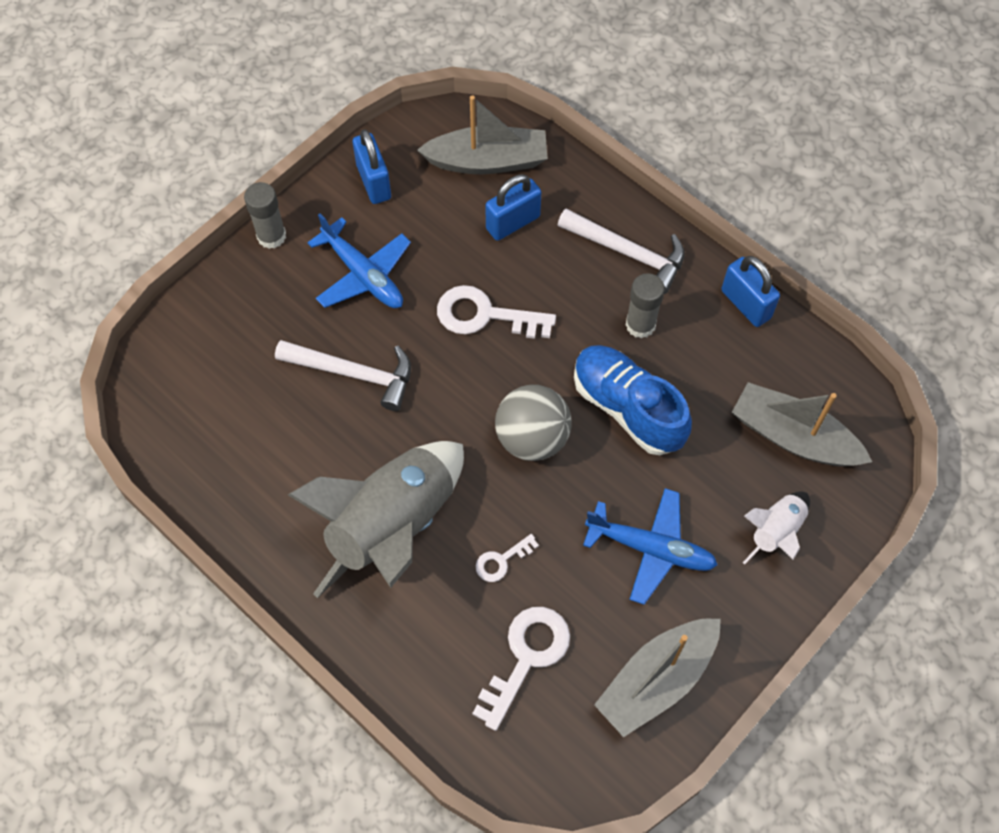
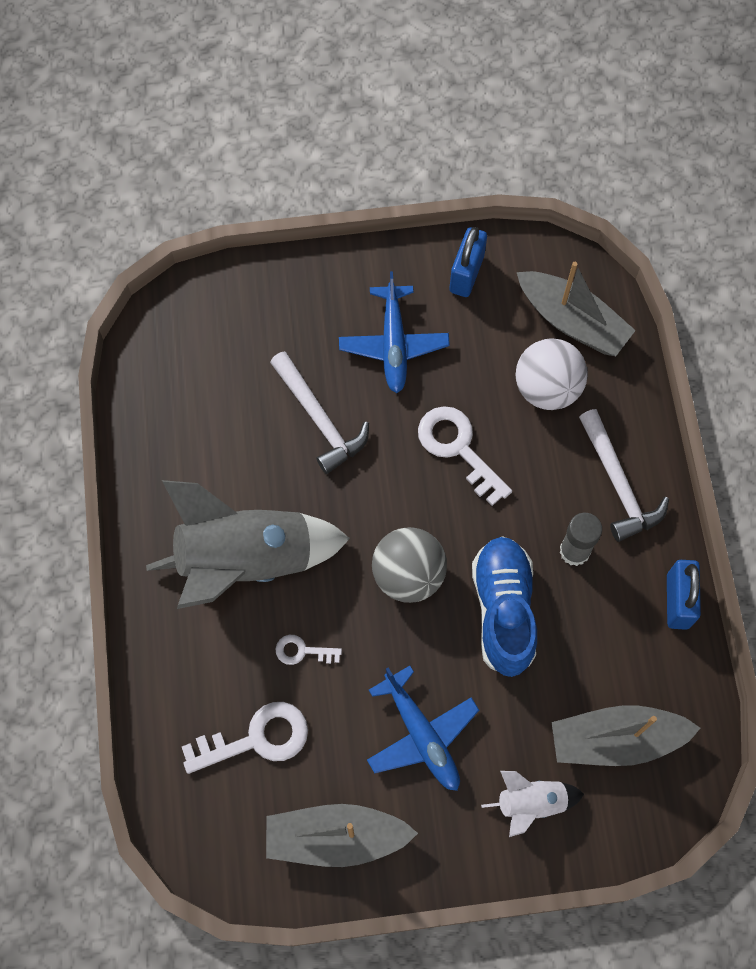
camera: 40 degrees right, 5 degrees up
grey glue stick [244,182,286,249] -> none
blue padlock [485,174,542,241] -> white ball [516,338,588,410]
grey boat [732,382,872,467] -> grey boat turned 75 degrees counterclockwise [551,705,700,766]

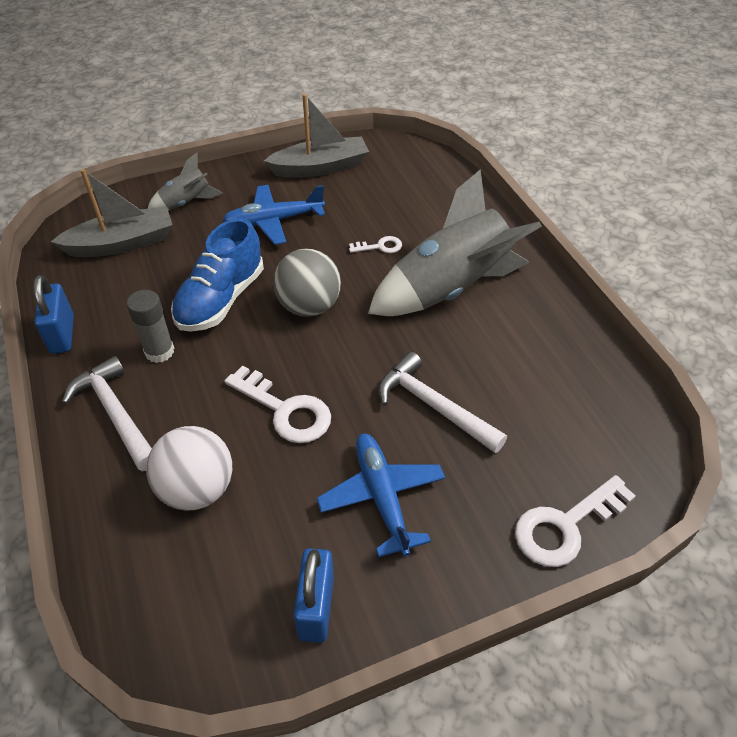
camera: 165 degrees right, 20 degrees down
white key [182,702,308,774] -> white key moved to [515,475,636,567]
blue plane [367,666,479,791] -> blue plane turned 60 degrees counterclockwise [222,185,325,245]
blue shoe [472,536,537,677] -> blue shoe turned 45 degrees clockwise [171,218,264,332]
white rocket [481,771,584,837] -> grey rocket [148,152,222,211]
grey boat [517,262,636,356] -> none

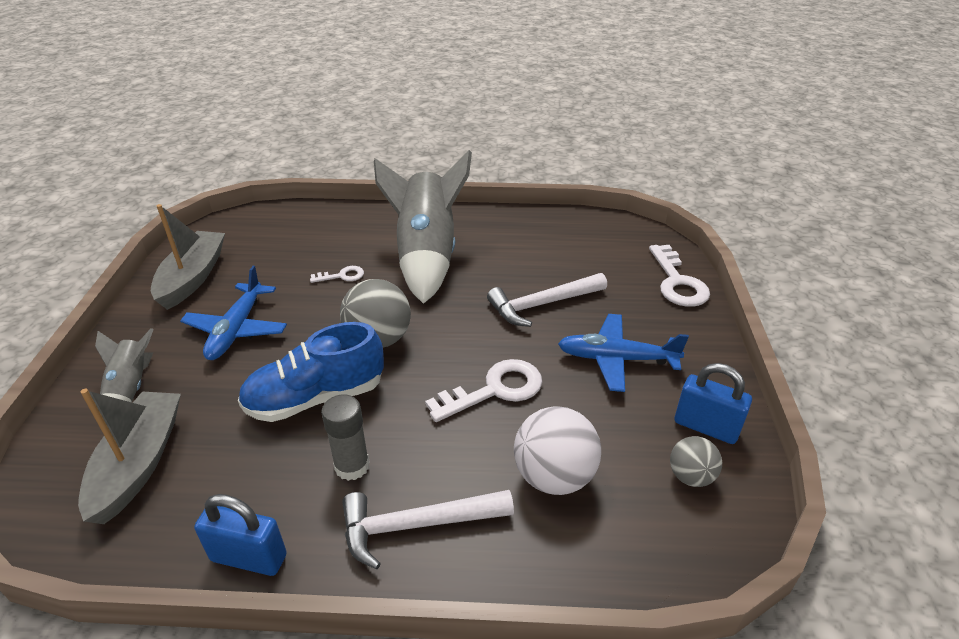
camera: 65 degrees left, 10 degrees down
blue shoe [171,218,264,332] -> blue shoe turned 105 degrees clockwise [238,322,384,422]
white key [349,236,402,253] -> white key turned 60 degrees clockwise [310,266,364,283]
none -> grey ball [670,436,722,487]

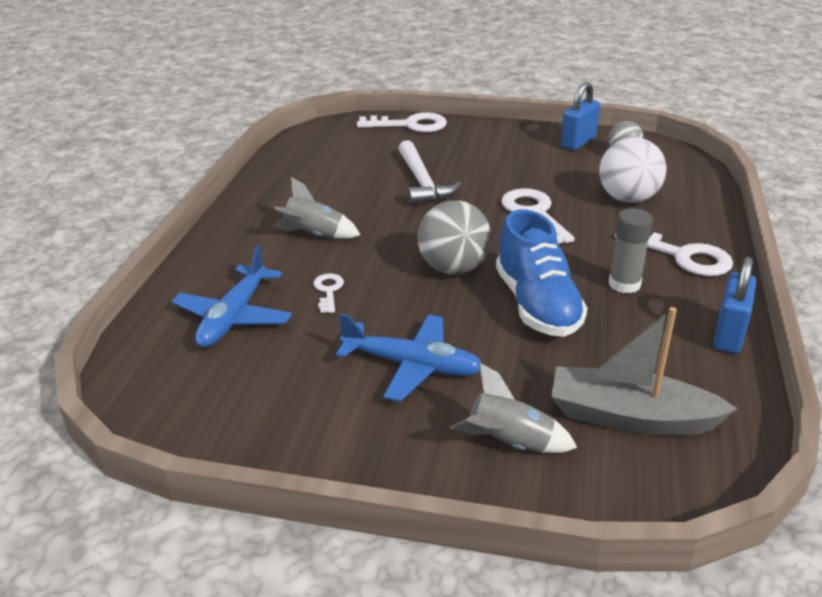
camera: 80 degrees left, 5 degrees down
grey boat [151,204,225,310] -> none
white hammer [342,490,514,569] -> white key [615,232,733,276]
grey rocket [374,150,472,304] -> grey rocket [273,177,360,239], size x0.48
blue plane [558,314,689,392] -> blue plane moved to [172,245,292,347]

